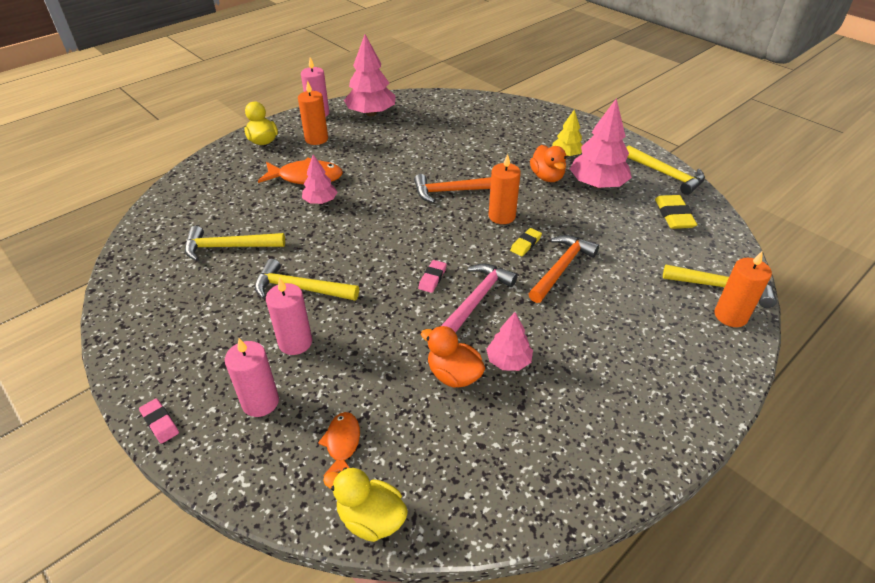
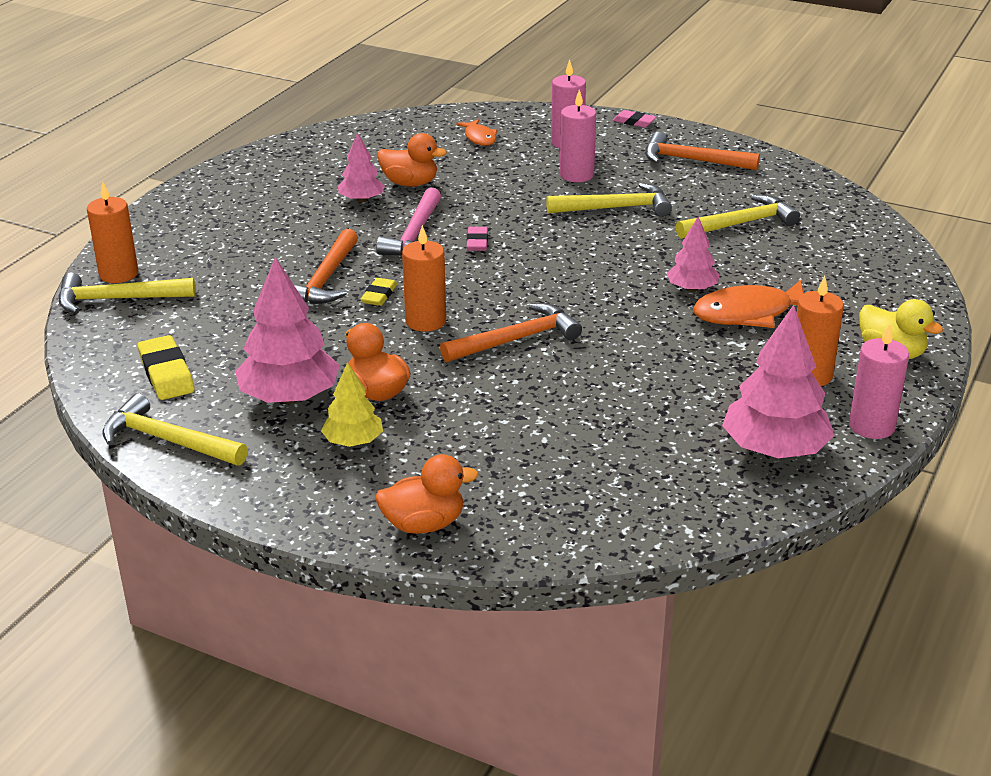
camera: 160 degrees right, 10 degrees down
yellow duck [323,467,408,542] -> none
none -> orange duck [375,454,479,534]
none -> orange hammer [645,132,760,170]

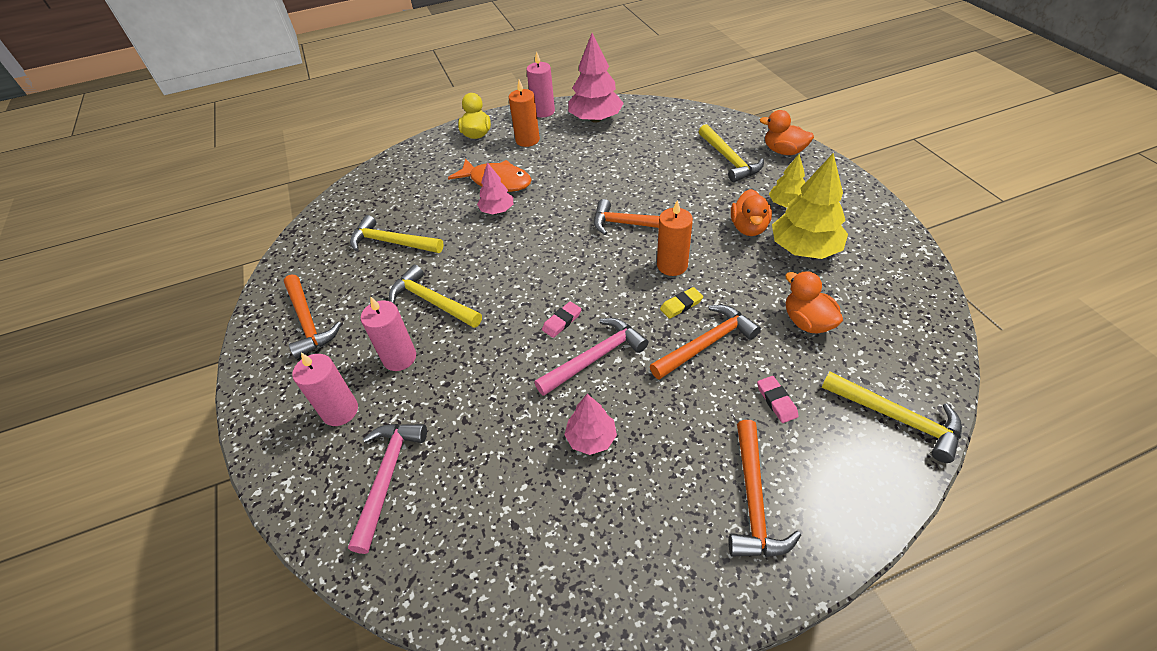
camera: 135 degrees left, 15 degrees up
orange candle [87,181,138,283] -> none
yellow hammer [102,393,248,466] -> yellow hammer moved to [699,124,764,182]
yellow eraser [138,335,195,400] -> none
pink tree [235,257,340,404] -> yellow tree [772,153,848,259]
orange duck [377,133,447,187] -> orange duck moved to [785,271,843,334]
orange fish [456,119,497,146] -> pink hammer [348,424,427,554]
pink eraser [613,110,656,128] -> pink eraser moved to [757,376,799,423]
none -> orange hammer [729,420,801,557]

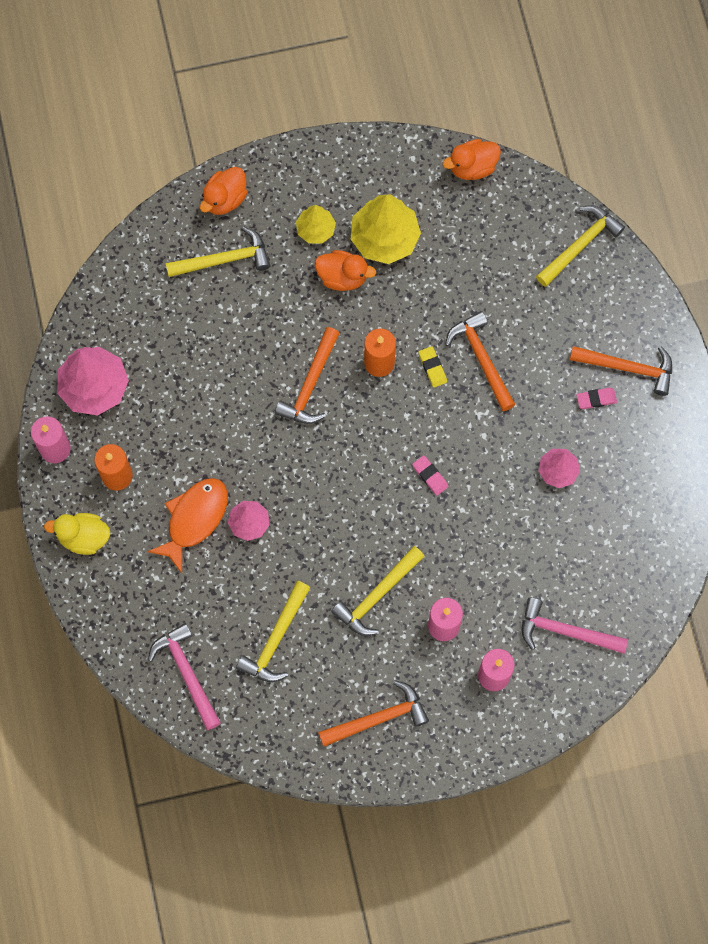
camera: 85 degrees left, 25 degrees up
pink hammer [534,318,648,396] -> pink hammer moved to [148,623,221,730]
pink eraser [757,376,799,423] -> pink eraser moved to [576,388,617,409]
orange duck [785,271,843,334] -> orange duck moved to [443,139,501,180]

